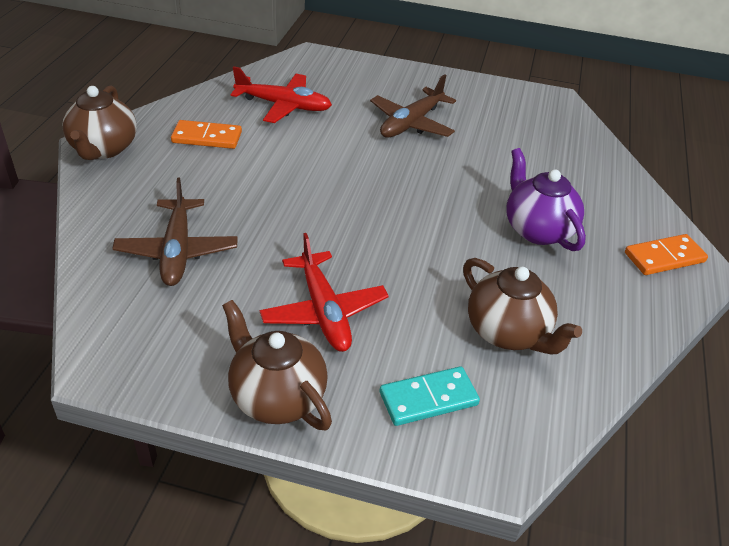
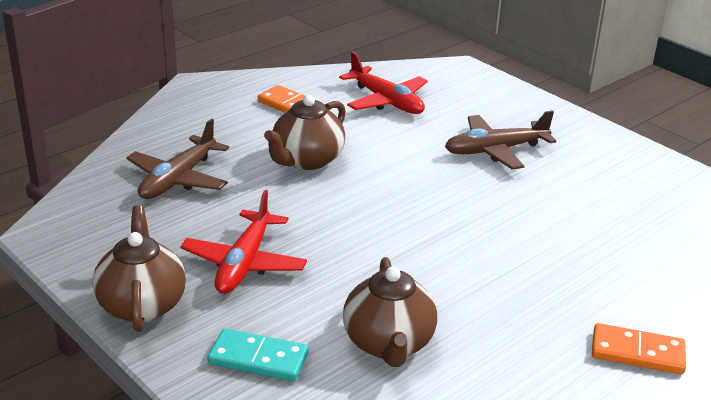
camera: 35 degrees right, 10 degrees down
brown teapot [63,86,137,160] -> brown teapot moved to [264,95,346,170]
purple teapot [506,148,586,251] -> none

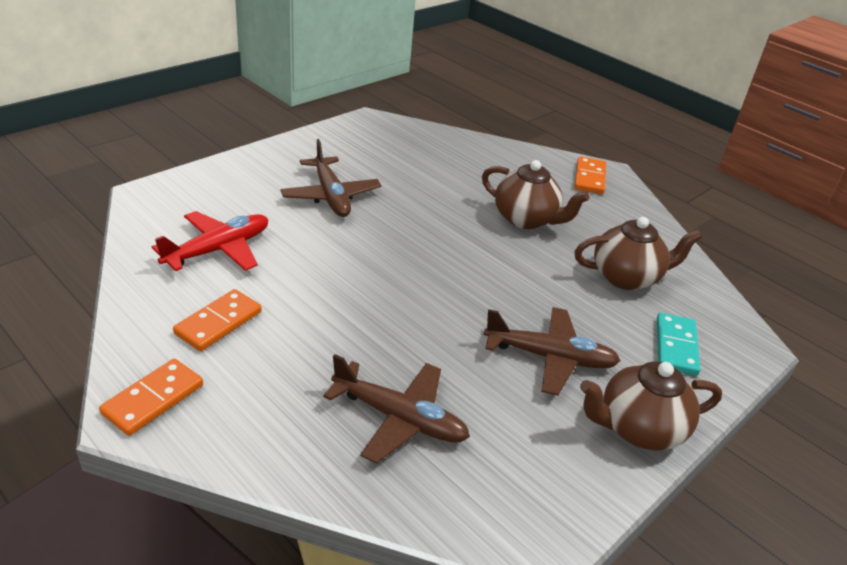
camera: 95 degrees left, 5 degrees up
red plane [181,190,307,294] -> brown plane [483,307,620,395]
brown teapot [264,95,346,170] -> brown teapot moved to [482,160,590,229]
none -> orange domino [99,359,203,436]

